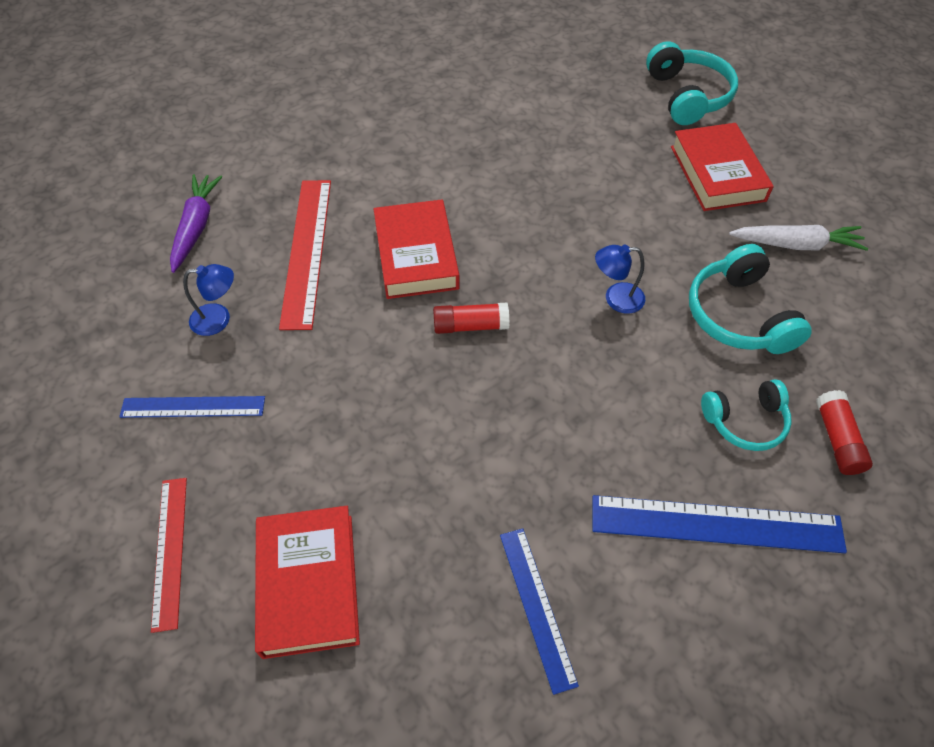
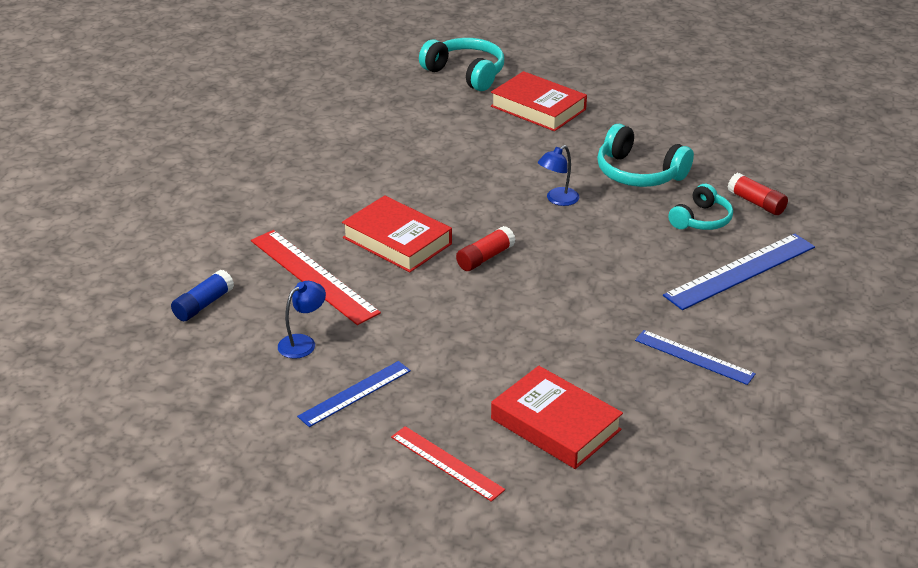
camera: 40 degrees left, 20 degrees down
purple carrot [170,174,222,273] -> blue glue stick [171,269,234,321]
white carrot [729,225,868,251] -> none

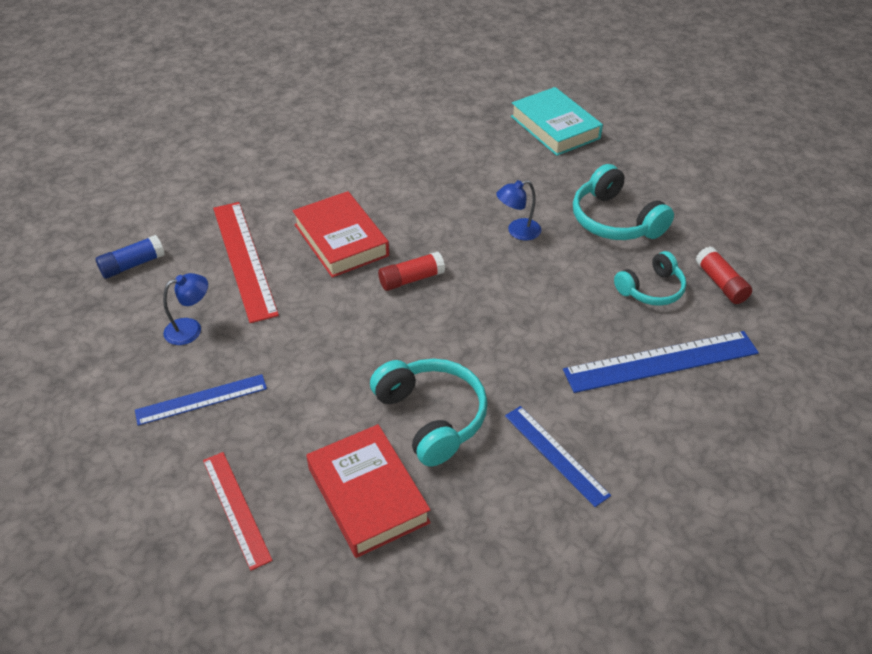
camera: 20 degrees right, 10 degrees up
turquoise headphones [419,38,504,91] -> turquoise headphones moved to [370,359,488,467]
red book [491,71,587,131] -> turquoise book [511,87,603,156]

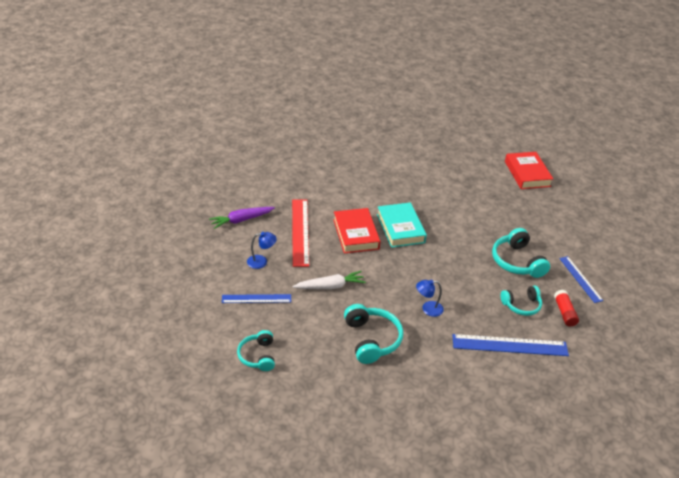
camera: 15 degrees right, 5 degrees down
blue glue stick [95,235,165,279] -> purple carrot [209,207,275,229]
red ruler [203,452,273,571] -> turquoise headphones [237,330,275,371]
red book [306,424,431,558] -> red book moved to [505,152,553,189]
red glue stick [378,252,445,291] -> none
blue lamp [496,180,541,240] -> blue lamp moved to [416,280,444,317]
blue ruler [505,406,611,507] -> blue ruler moved to [559,256,603,303]
turquoise book [511,87,603,156] -> turquoise book moved to [377,202,427,248]
none -> white carrot [292,271,366,289]

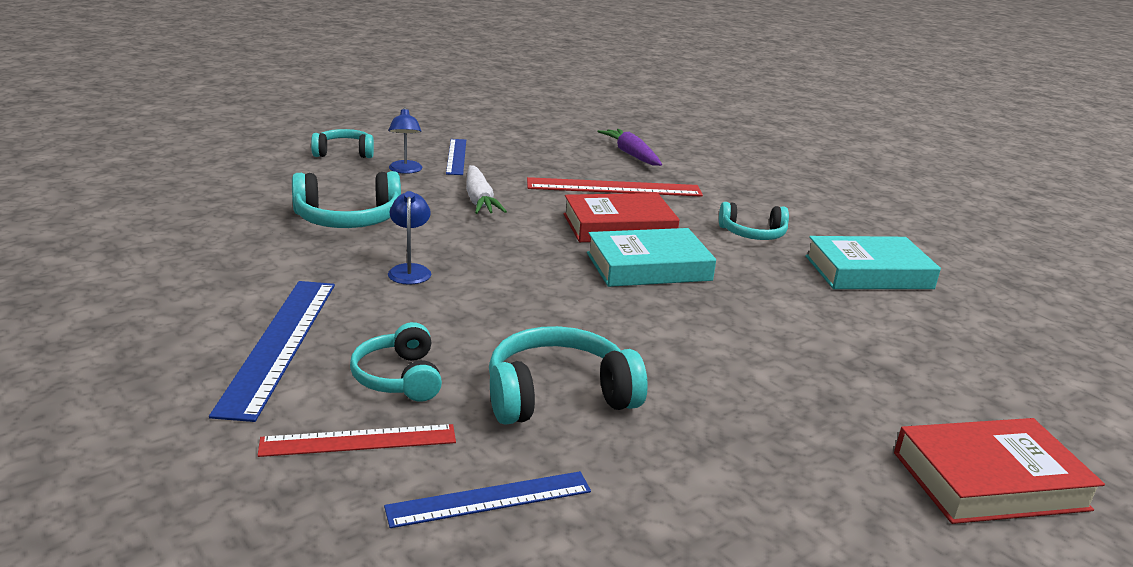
camera: 90 degrees right, 15 degrees down
blue lamp [247,232,277,269] -> blue lamp moved to [389,107,422,174]
red glue stick [554,290,579,327] -> red ruler [257,424,456,457]
none -> turquoise headphones [719,202,789,240]
none -> turquoise book [805,236,941,289]

